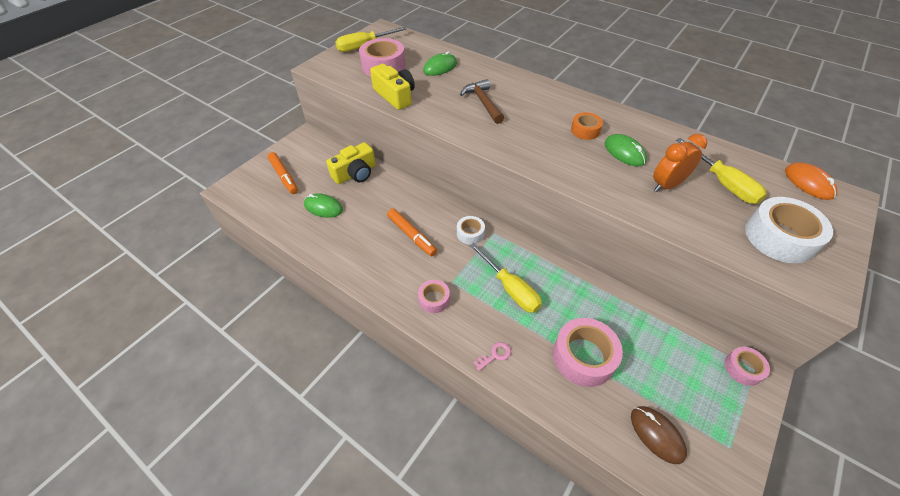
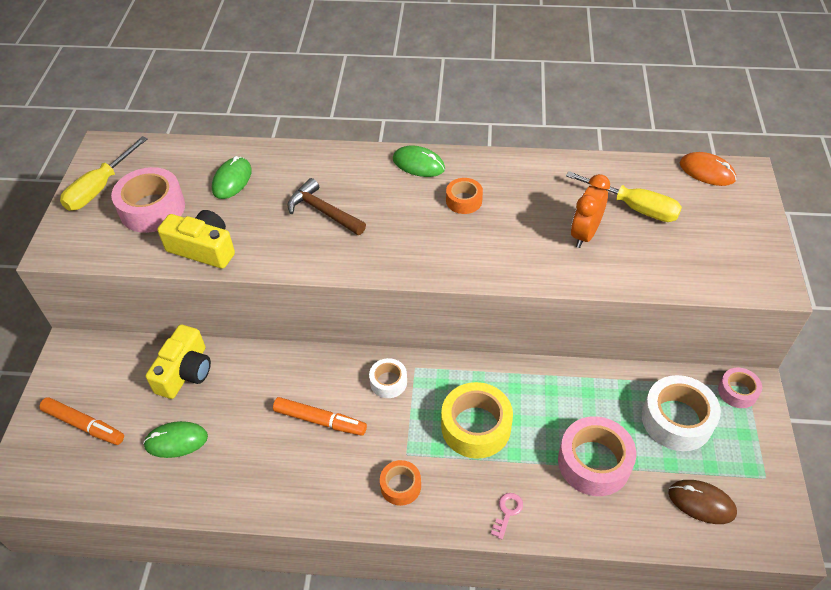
camera: 30 degrees left, 0 degrees up
pink tape [418,280,450,313] -> orange tape [380,460,421,506]
yellow screwdriver [469,243,542,313] -> yellow tape [441,382,513,459]
green mouse [605,134,647,166] -> green mouse moved to [393,146,445,177]
white tape [745,197,833,263] -> white tape moved to [642,375,721,451]

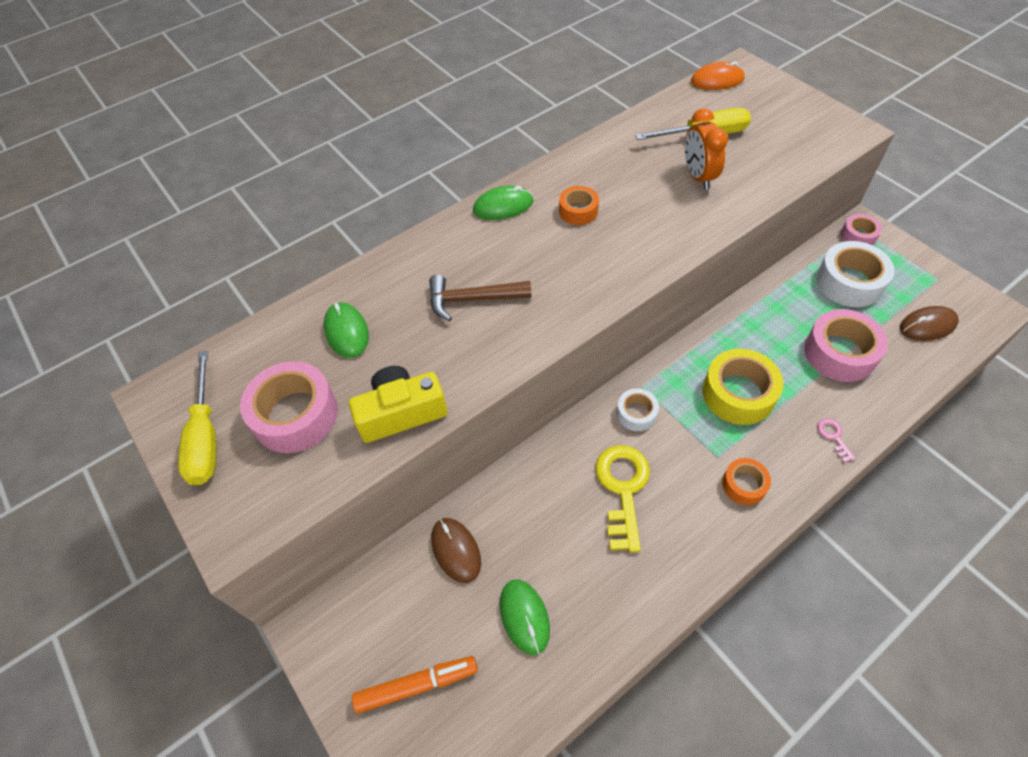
camera: 40 degrees left, 5 degrees up
green mouse [143,421,208,458] -> green mouse turned 60 degrees counterclockwise [500,579,550,655]
yellow camera [146,325,211,399] -> brown mouse [431,518,481,583]
orange marker [273,397,367,436] -> yellow key [595,445,650,552]

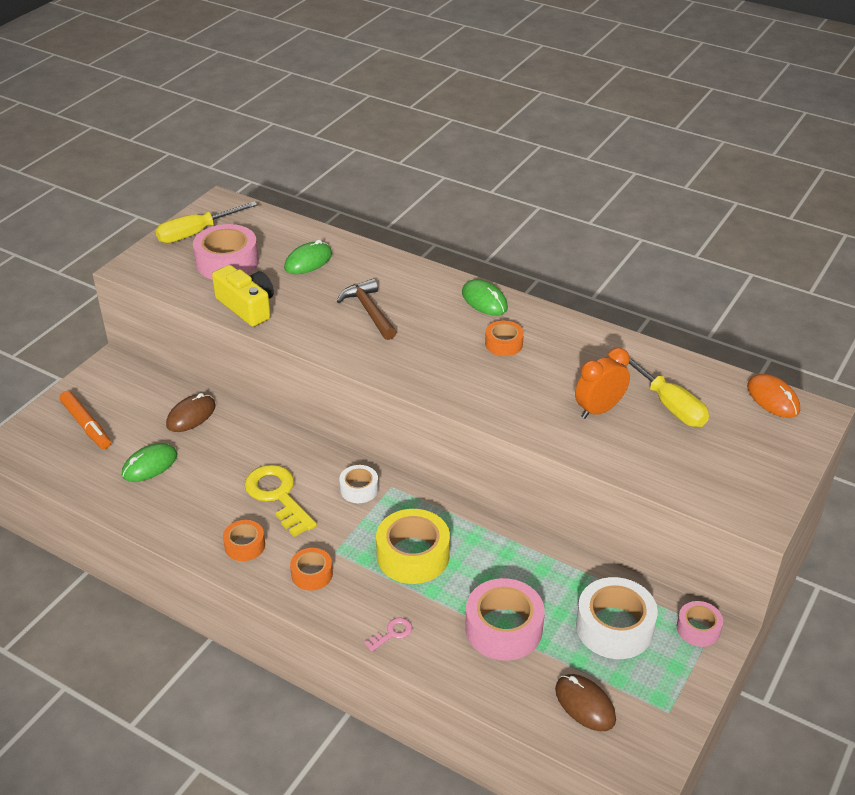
camera: 65 degrees right, 15 degrees down
yellow key [595,445,650,552] -> yellow key turned 105 degrees counterclockwise [245,465,317,537]
none -> orange tape [223,520,265,561]

